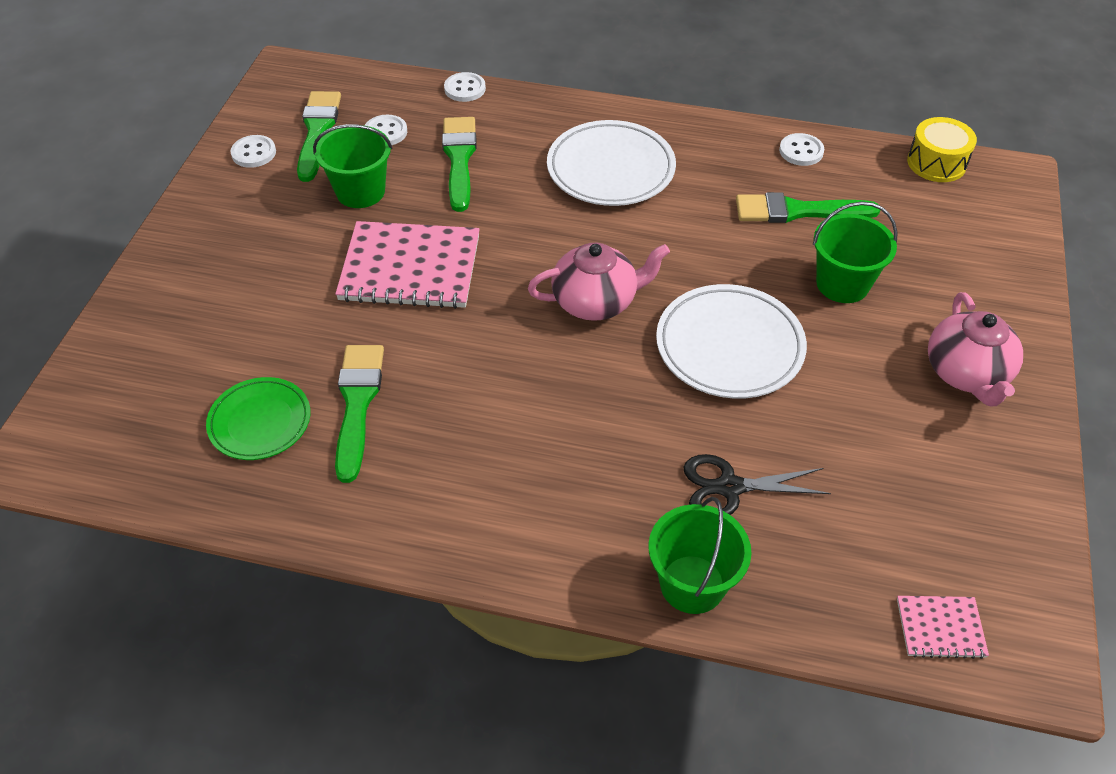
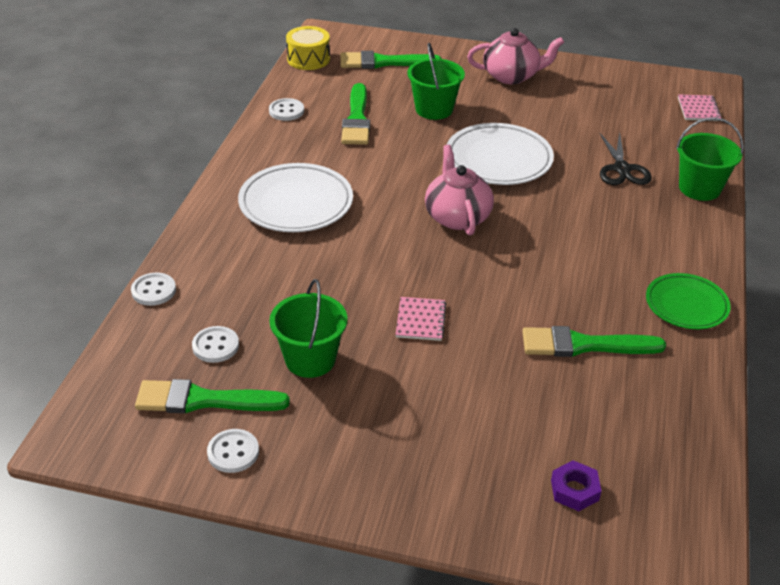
camera: 90 degrees left, 10 degrees down
green plate [206,377,311,460] -> green plate moved to [646,273,731,329]
pink notebook [335,221,480,309] -> pink notebook [395,297,447,341], size x0.47
green brush [442,117,477,212] -> green brush moved to [340,51,442,69]
none -> purple nut [551,460,602,511]

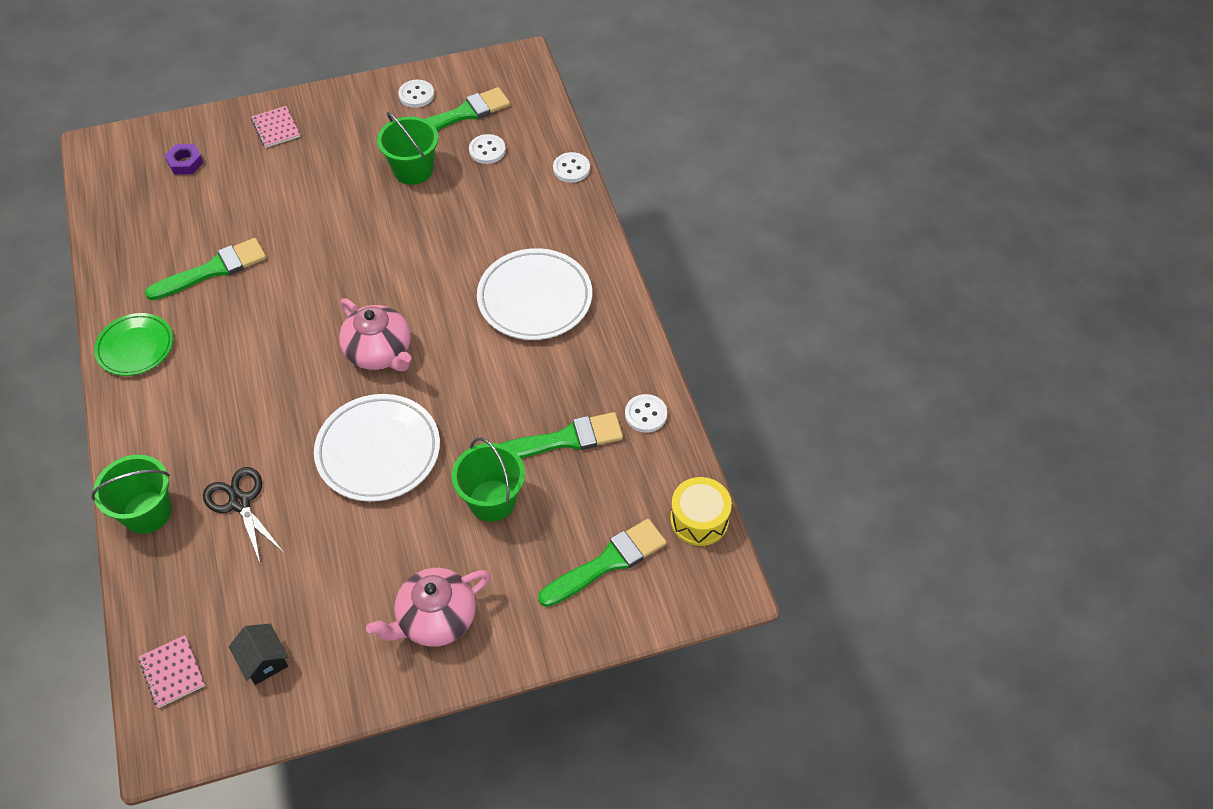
camera: 150 degrees right, 15 degrees up
green brush [341,83,370,145] -> green brush turned 105 degrees clockwise [499,412,623,458]
pink notebook [395,297,447,341] -> pink notebook moved to [251,106,300,148]
none -> black house [229,624,289,685]

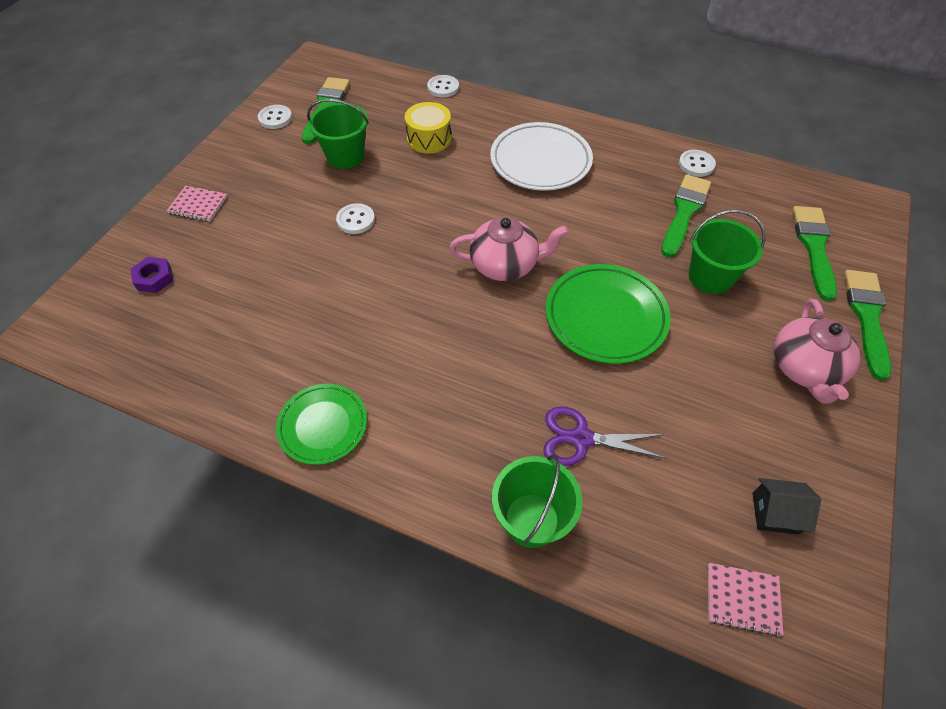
camera: 50 degrees left, 0 degrees up
green brush [145,238,266,300] -> green brush moved to [844,270,892,381]
black scissors [203,467,283,565] -> purple scissors [544,406,667,466]
white plate [314,394,440,502] -> green plate [546,264,671,364]
white button [469,134,506,164] -> white button moved to [336,203,375,234]
yellow drum [670,477,732,546] -> yellow drum moved to [405,102,451,154]

